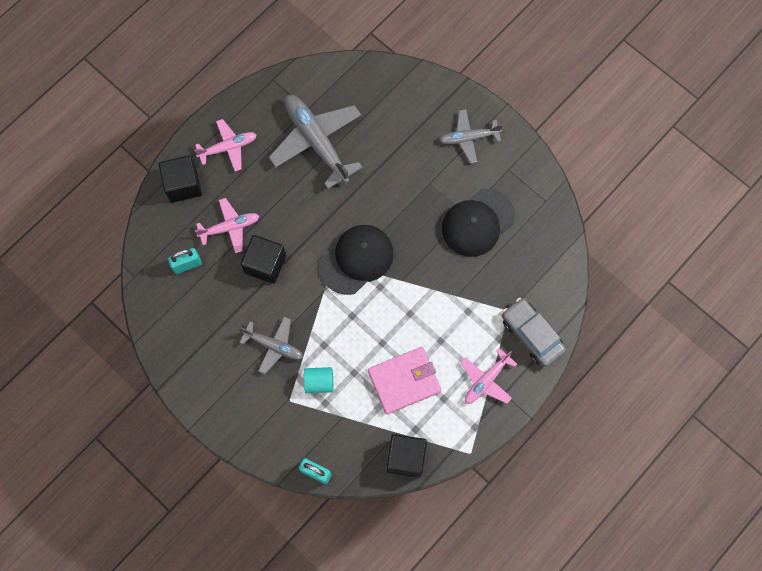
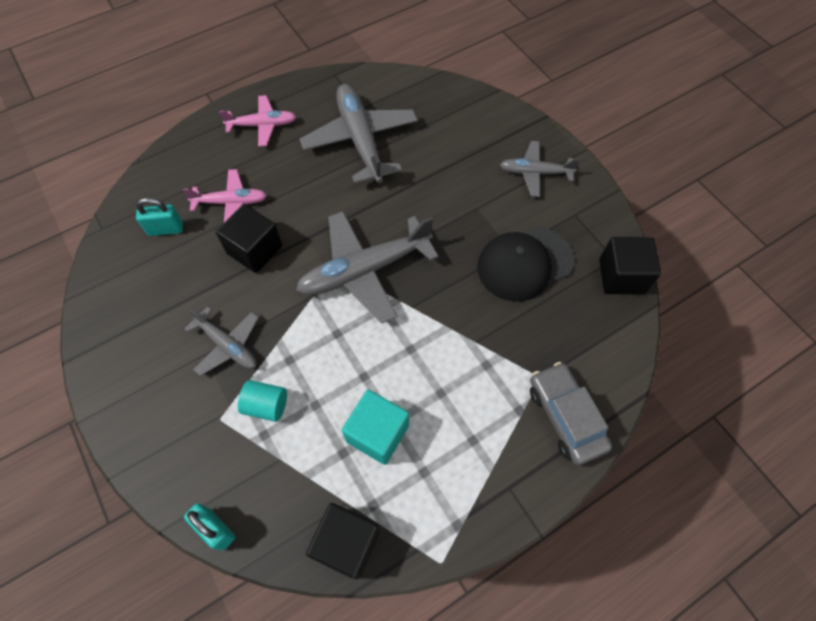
camera: 15 degrees right, 10 degrees down
black cube [159,155,202,203] -> black cube moved to [599,237,661,295]
black cap [320,225,394,295] -> grey plane [296,211,439,323]
pink wallet [368,347,441,414] -> turquoise cube [342,390,409,465]
pink plane [461,348,517,404] -> none

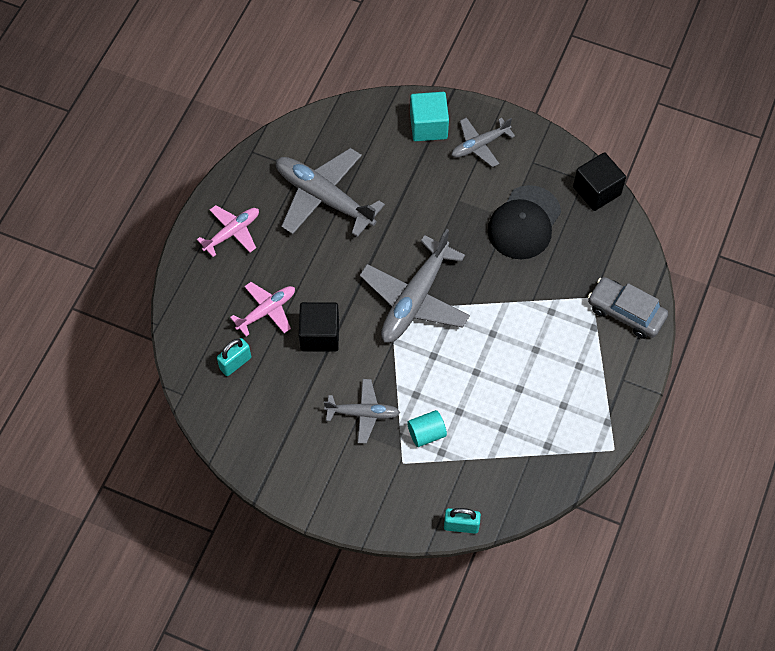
camera: 35 degrees left, 0 degrees up
black cube [306,503,380,580] -> none
turquoise cube [342,390,409,465] -> turquoise cube moved to [410,92,449,141]

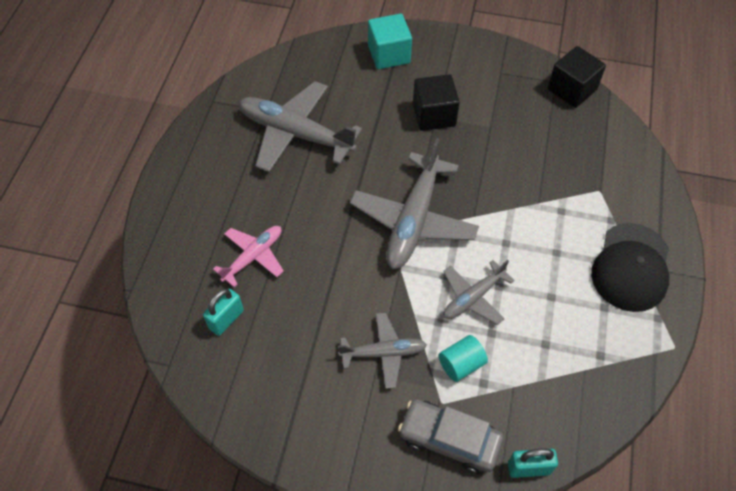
camera: 10 degrees left, 5 degrees down
pink plane [197,205,259,257] -> none
black cube [299,302,339,352] -> black cube moved to [413,74,460,131]
grey plane [452,117,515,167] -> grey plane moved to [443,260,515,325]
black cap [488,185,561,259] -> black cap moved to [591,223,669,312]
grey car [588,277,668,339] -> grey car moved to [398,399,504,474]

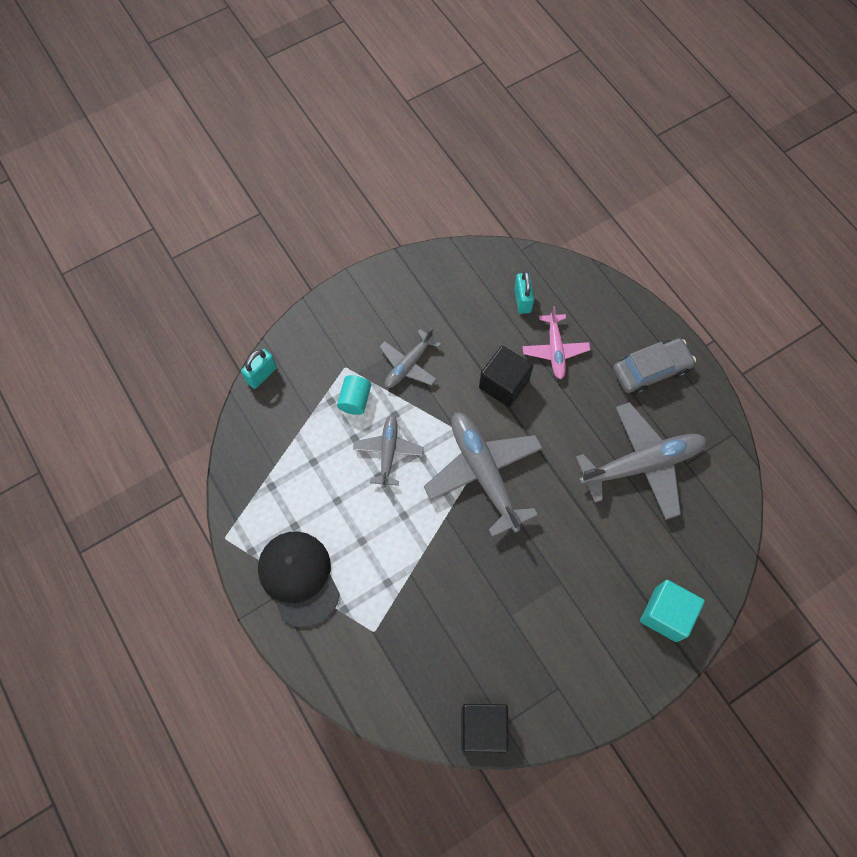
camera: 135 degrees right, 10 degrees up
grey car [398,399,504,474] -> grey car moved to [613,338,696,395]
black cube [413,74,460,131] -> black cube moved to [479,346,533,407]

